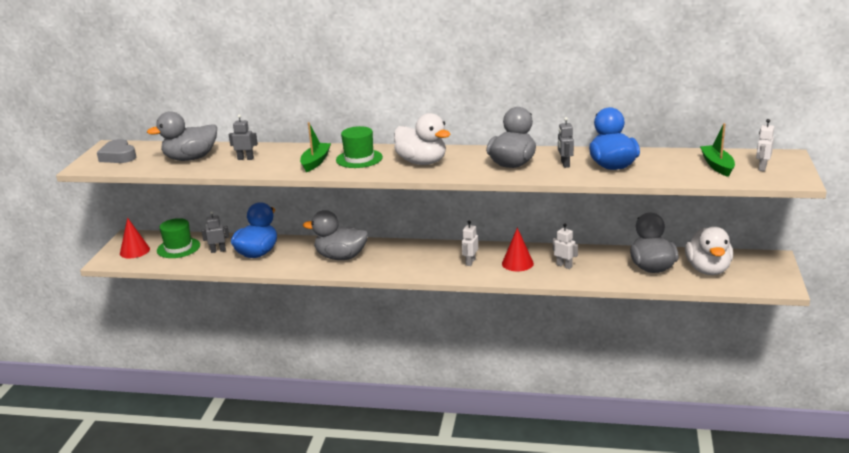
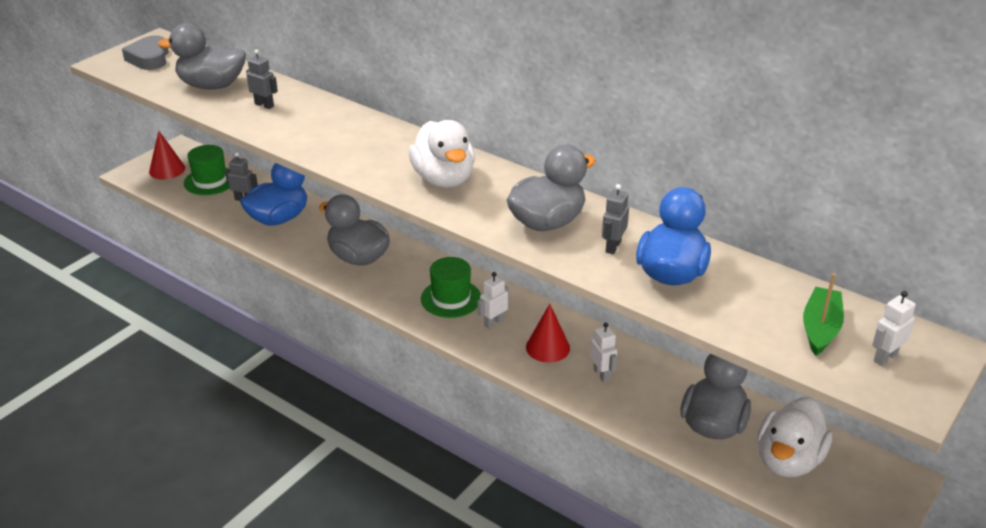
camera: 25 degrees right, 10 degrees up
green boat [300,122,331,172] -> none
green hat [336,126,383,168] -> green hat moved to [421,257,481,318]

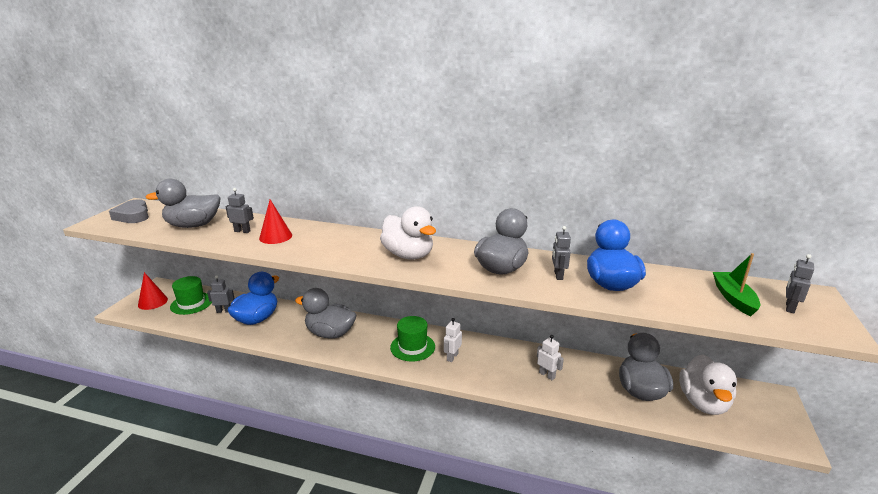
camera: 20 degrees left, 10 degrees down
red cone [526,304,570,363] -> red cone moved to [259,199,292,244]
white robot [872,291,916,366] -> grey robot [786,254,814,314]

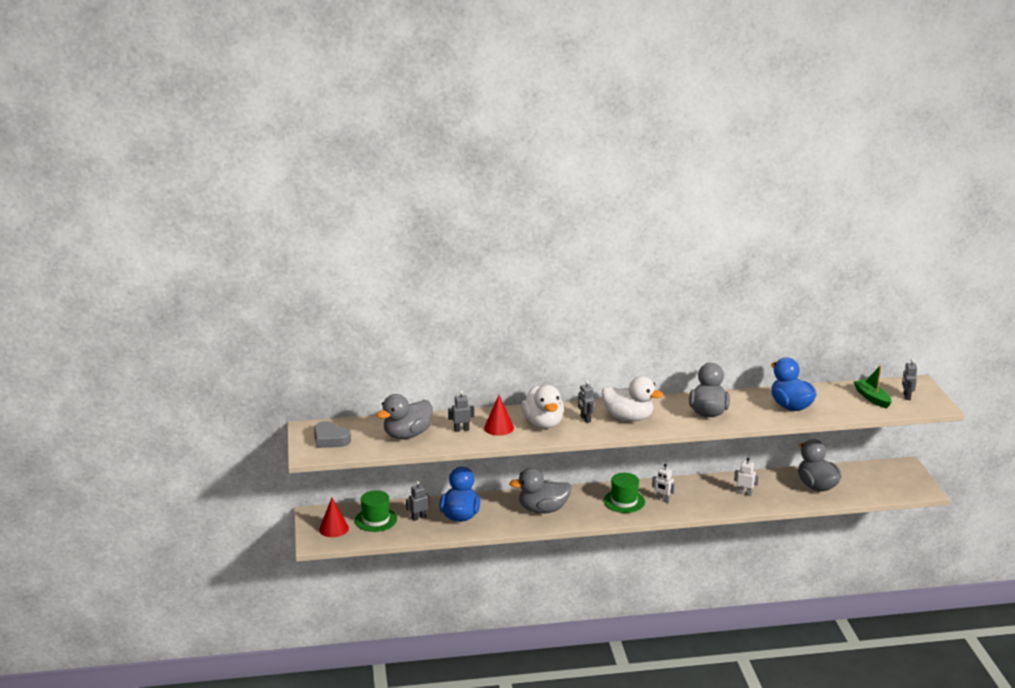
camera: 25 degrees left, 0 degrees up
white robot [444,318,462,362] -> white robot turned 60 degrees counterclockwise [652,464,676,503]
grey robot [552,226,571,280] -> grey robot moved to [578,380,595,423]
white duck [679,354,737,415] -> white duck moved to [521,385,564,428]

